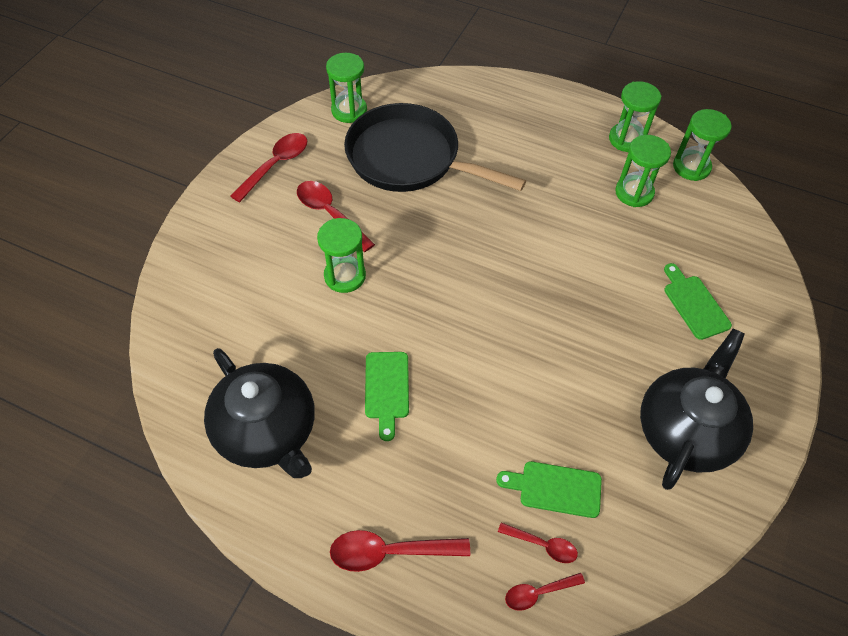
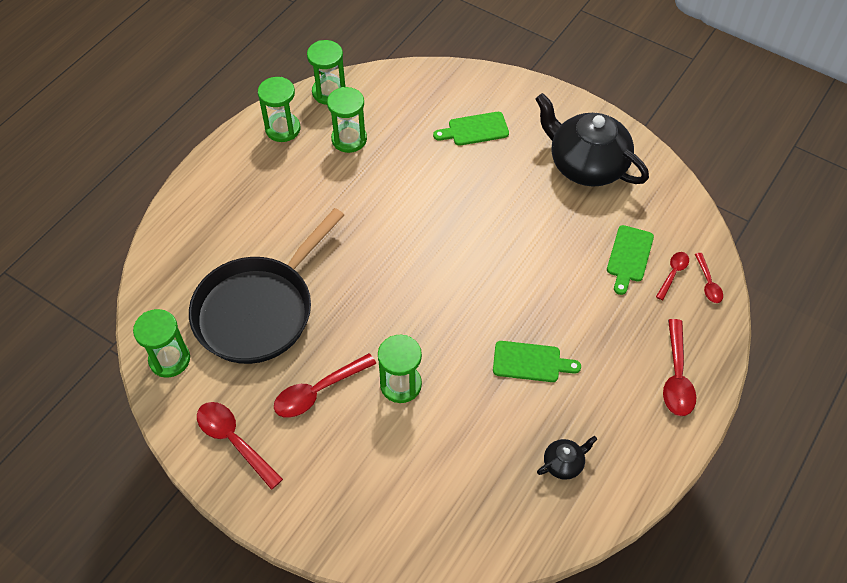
camera: 80 degrees left, 0 degrees up
black teapot [204,348,315,478] -> black teapot [537,436,597,480], size x0.42

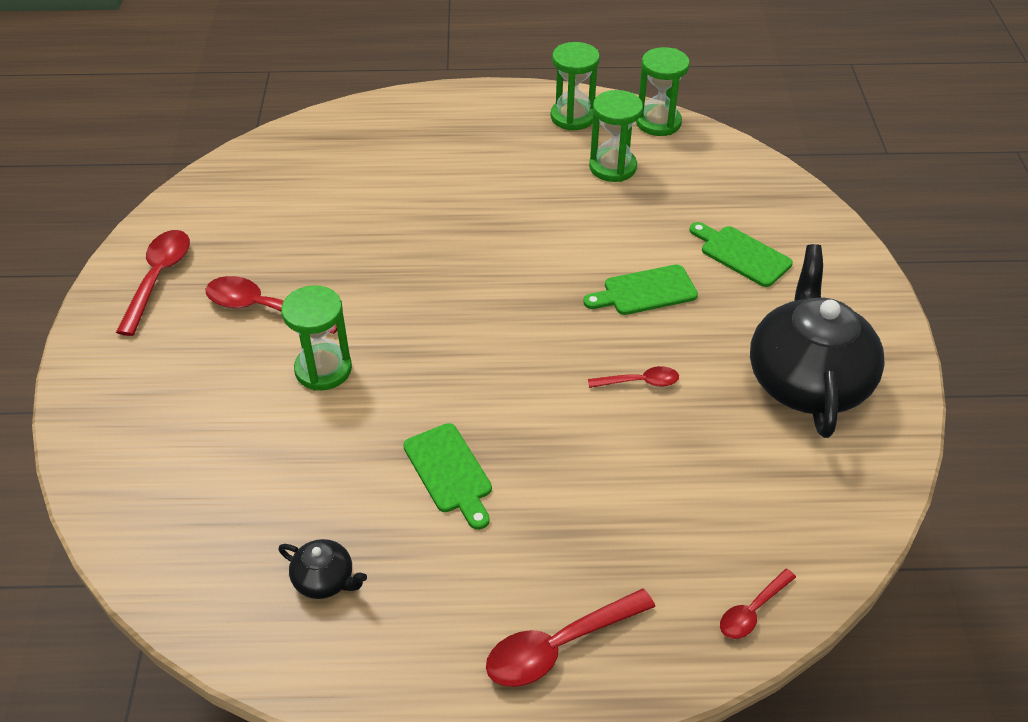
camera: 55 degrees right, 10 degrees down
green hourglass [133,309,190,378] -> none
black pan [189,208,344,364] -> none
green cutting board [607,225,654,295] -> green cutting board moved to [583,265,698,315]
red spoon [656,252,689,300] -> red spoon moved to [588,366,679,388]

